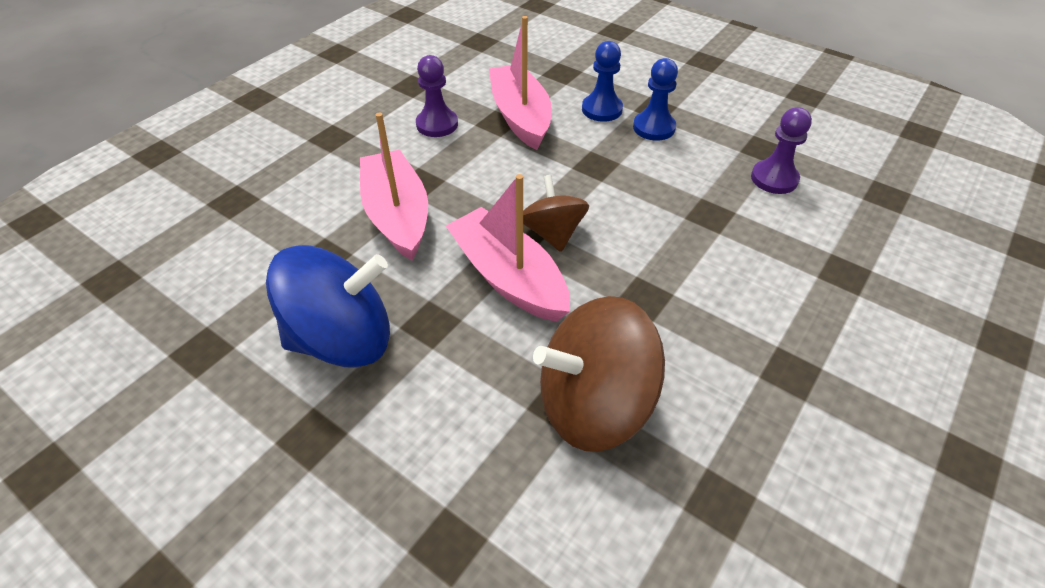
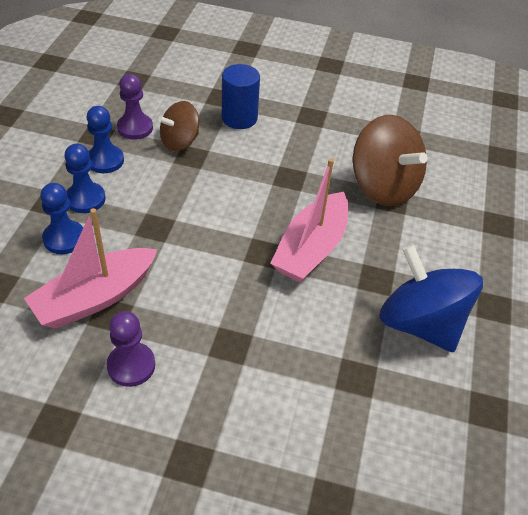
camera: 115 degrees left, 0 degrees up
pink boat [360,112,428,260] -> none
brown spinning top [523,175,589,252] -> brown spinning top moved to [158,101,199,151]
none -> blue pawn [87,106,124,173]
none -> blue cylinder [222,64,260,129]

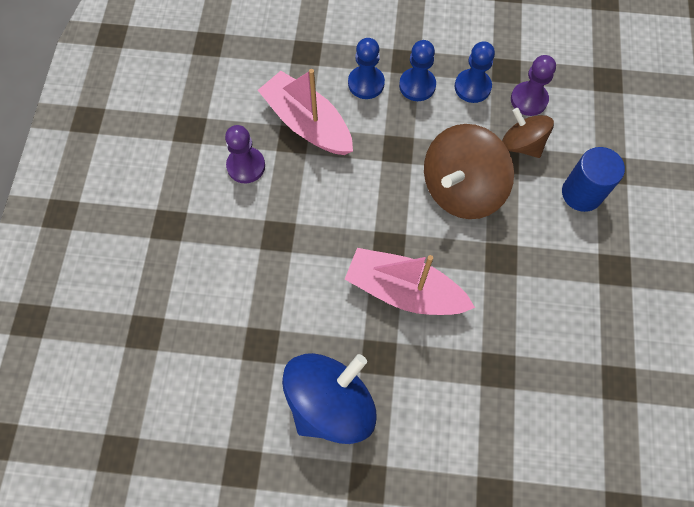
camera: 85 degrees right, 20 degrees up
brown spinning top [353,115,427,206] -> brown spinning top moved to [424,124,514,219]

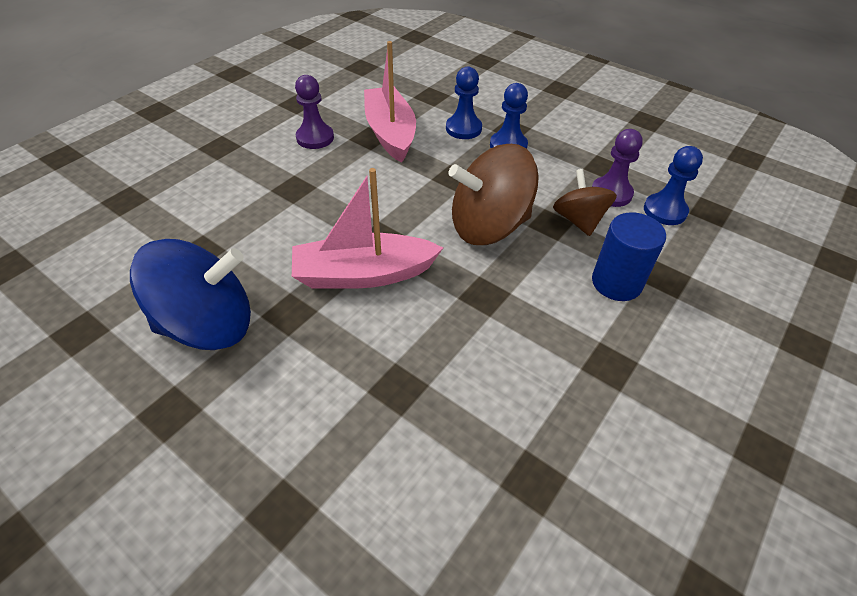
camera: 30 degrees right, 20 degrees down
pink boat [344,248,475,315] -> pink boat turned 60 degrees counterclockwise [292,168,443,289]
blue pawn [455,41,495,103] -> blue pawn moved to [644,146,703,225]

